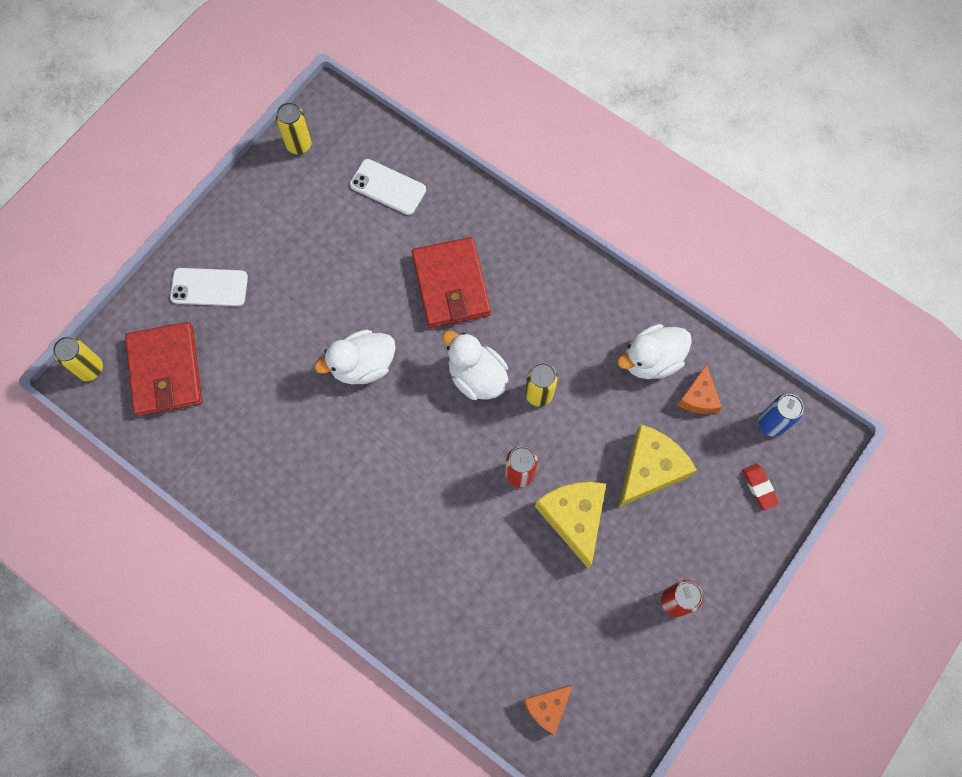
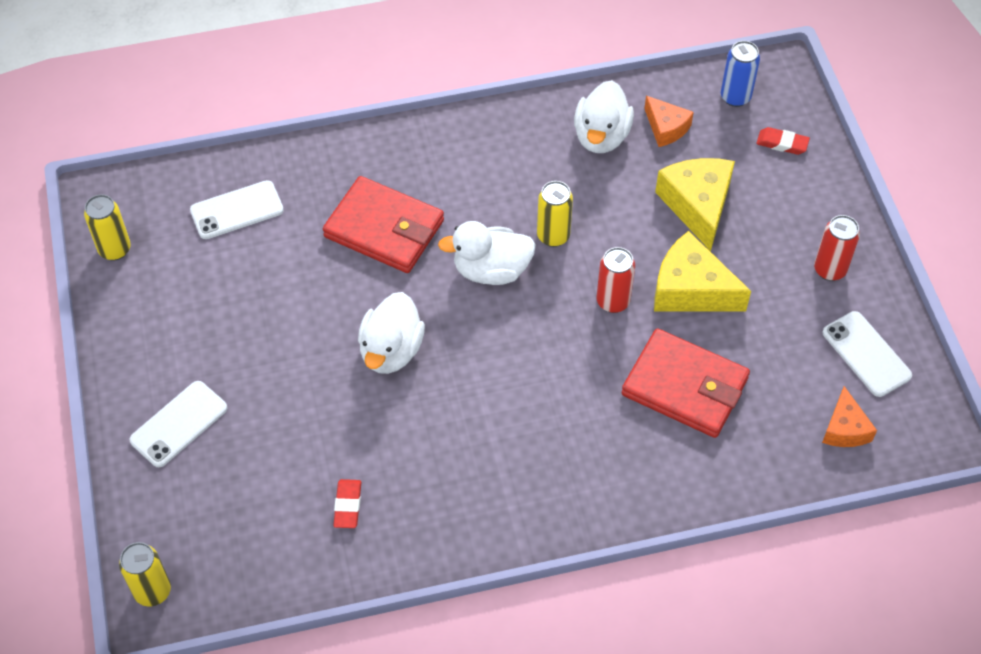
camera: 50 degrees left, 15 degrees down
red wallet [125,322,202,416] -> red wallet moved to [622,328,750,438]
none -> red eraser [333,479,361,528]
none -> white phone [823,311,912,397]

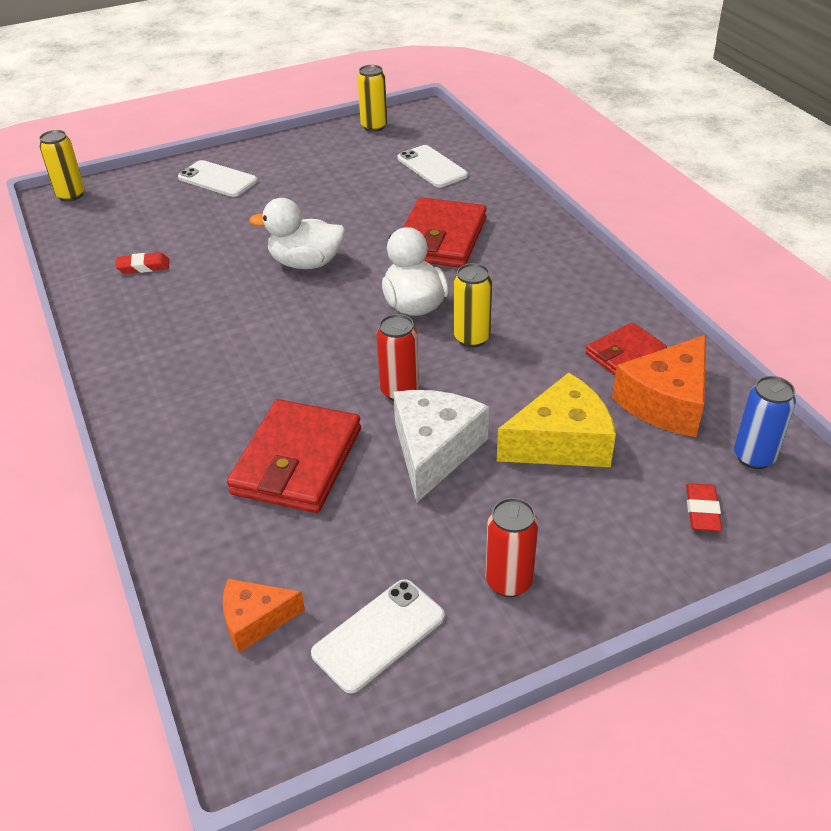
camera: 80 degrees right, 15 degrees down
white duck [574,80,634,153] -> red wallet [585,322,667,375]
orange cheese [644,96,694,147] -> orange cheese [612,335,706,437], size x1.68
yellow cheese [654,231,751,312] -> white cheese [393,390,489,502]

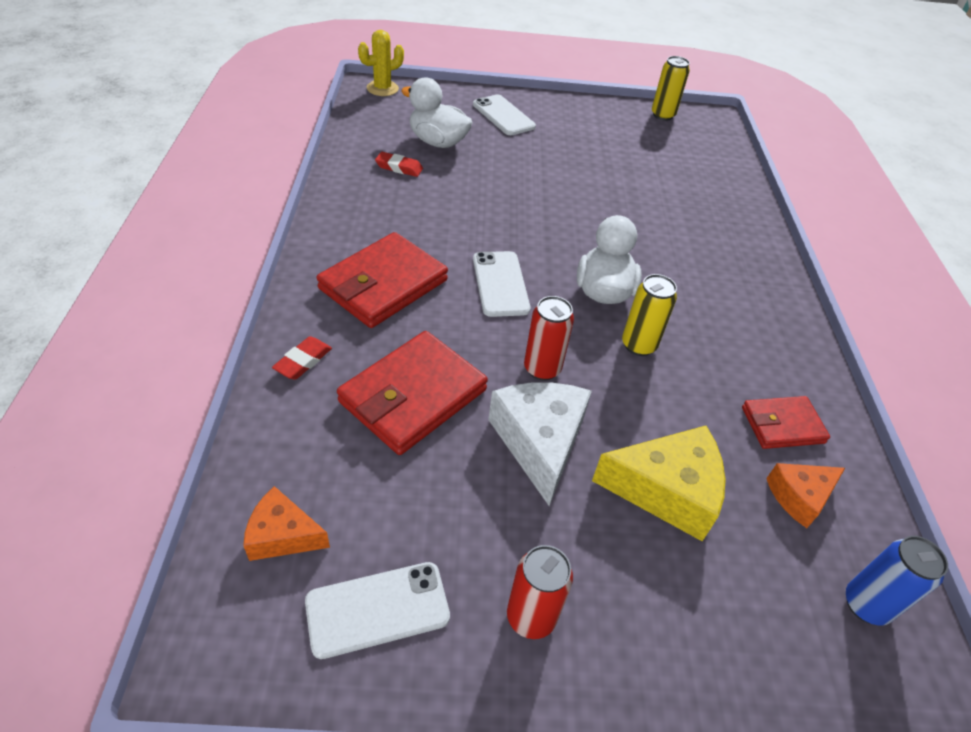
camera: 20 degrees right, 5 degrees up
yellow can [39,130,85,202] -> yellow cactus [358,30,404,96]
white duck [249,198,345,269] -> white duck moved to [401,77,473,148]
white cheese [393,390,489,502] -> white cheese turned 45 degrees counterclockwise [488,382,592,506]
white phone [397,145,468,187] -> white phone moved to [473,251,531,317]
red wallet [403,197,487,268] -> red wallet moved to [317,232,448,328]
orange cheese [612,335,706,437] -> orange cheese [766,463,845,528], size x0.59
red eraser [686,483,722,531] -> red eraser moved to [272,336,332,380]

